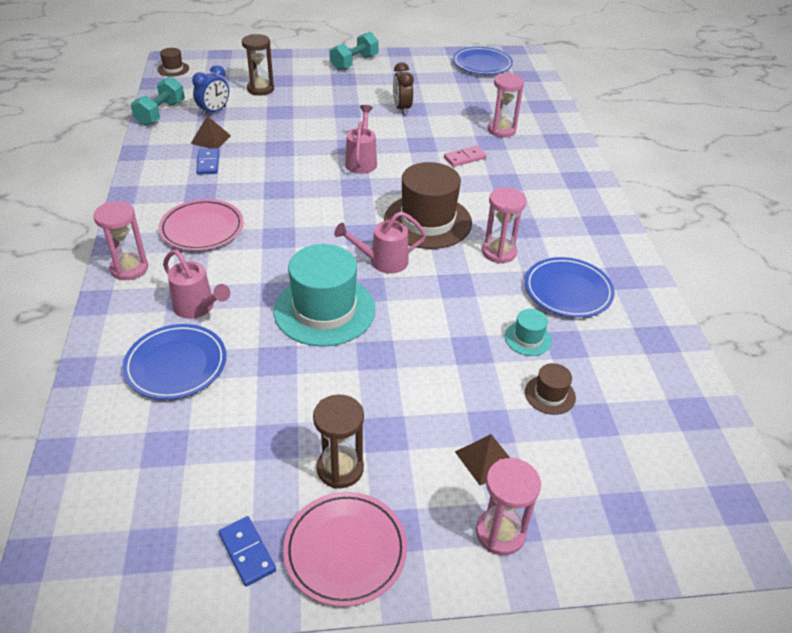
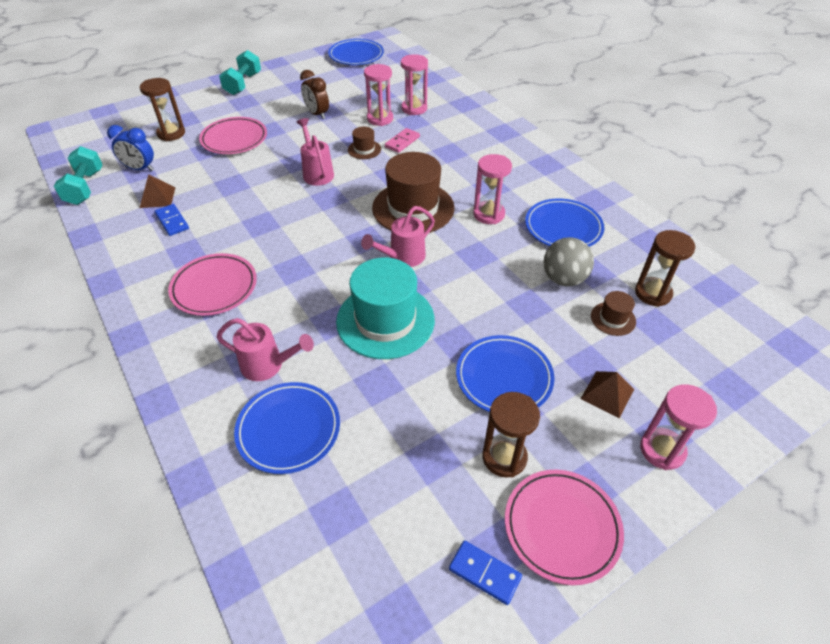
camera: 25 degrees left, 5 degrees up
pink hourglass [93,201,148,280] -> pink hourglass moved to [364,64,393,126]
brown hat [157,48,189,77] -> brown hat moved to [348,127,381,159]
blue clock [192,65,229,117] -> blue clock turned 90 degrees clockwise [107,125,154,171]
turquoise hat [505,309,552,356] -> grey ball [544,237,594,286]
none -> pink plate [199,117,267,154]
none -> blue plate [456,335,555,412]
none -> brown hourglass [635,230,695,307]

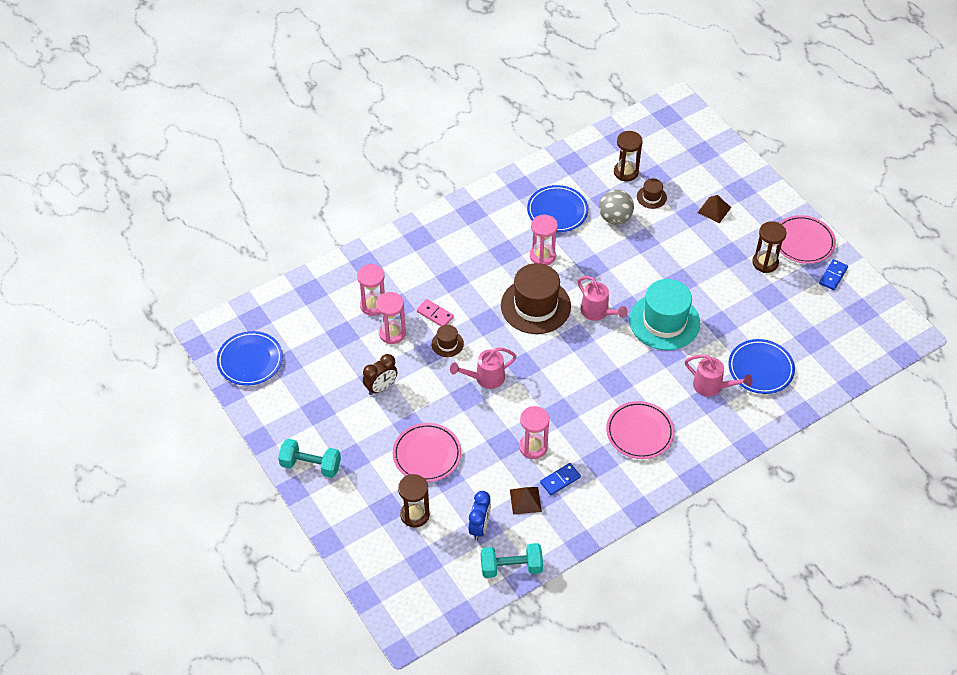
camera: 90 degrees left, 5 degrees up
pink watering can [217,318,314,381] -> pink watering can turned 105 degrees clockwise [685,354,752,397]
blue plate [456,335,555,412] -> none
pink hourglass [640,385,717,470] -> pink hourglass moved to [519,406,549,459]

